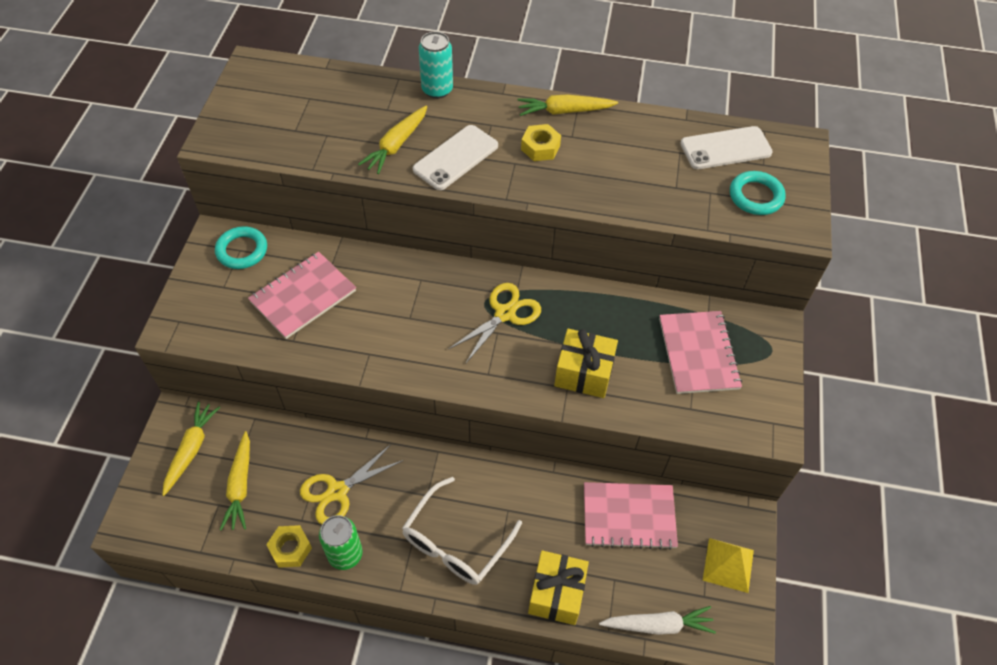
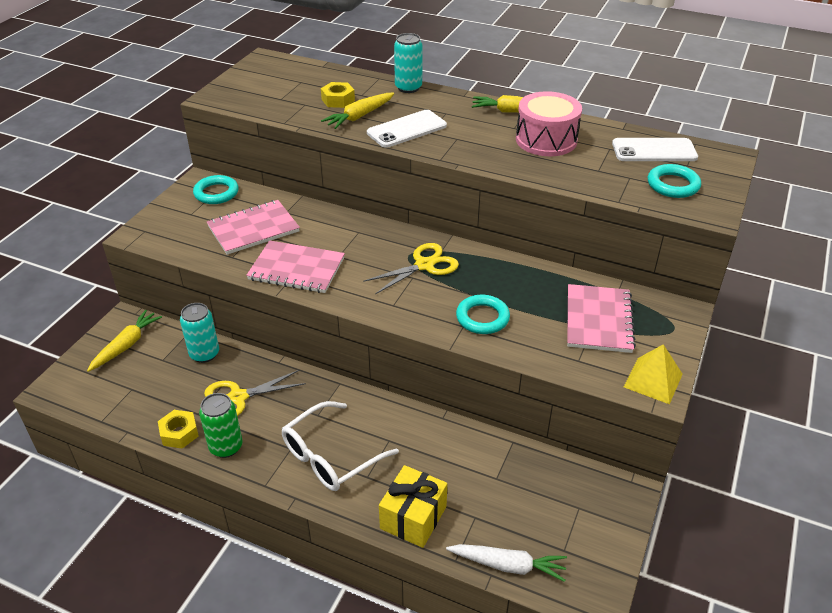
camera: 15 degrees right, 15 degrees down
yellow carrot [220,431,250,530] -> none
yellow nut [521,124,561,161] -> yellow nut moved to [321,82,355,108]
yellow gift [554,329,618,398] -> turquoise ring [456,295,510,334]
pink notebook [584,482,678,550] -> pink notebook moved to [246,240,345,293]
yellow pyramid [703,538,754,593] -> yellow pyramid moved to [624,344,683,404]
none -> turquoise can [180,303,219,363]
none -> pink drum [516,91,582,156]

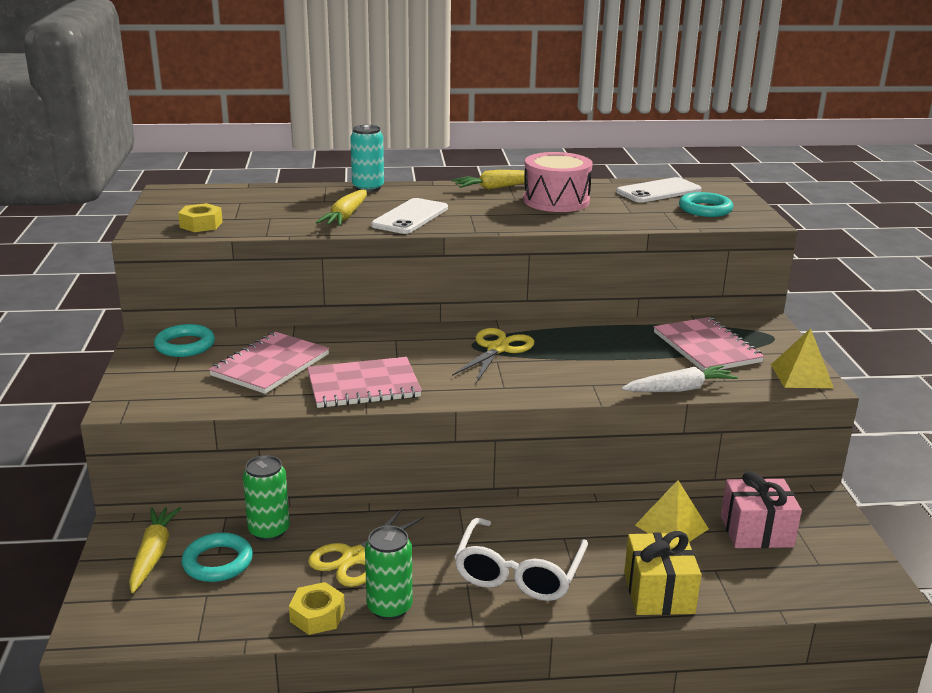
camera: 30 degrees left, 15 degrees down
turquoise can [180,303,219,363] -> green can [243,455,290,541]
yellow nut [321,82,355,108] -> yellow nut moved to [178,203,223,232]
white carrot [446,544,567,582] -> white carrot moved to [621,365,738,392]
turquoise ring [456,295,510,334] -> turquoise ring moved to [182,532,253,582]
none -> yellow pyramid [635,480,709,542]
none -> pink gift [721,471,802,548]

